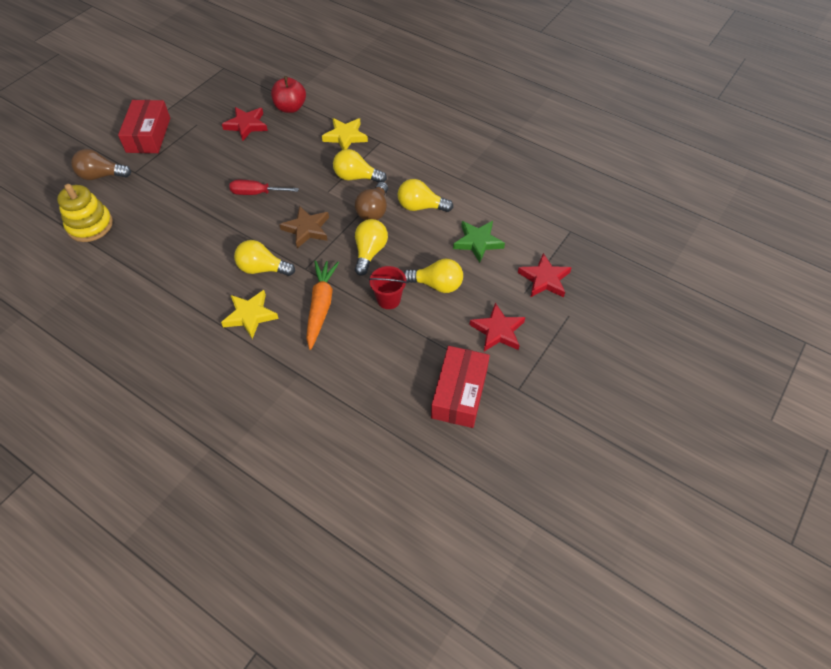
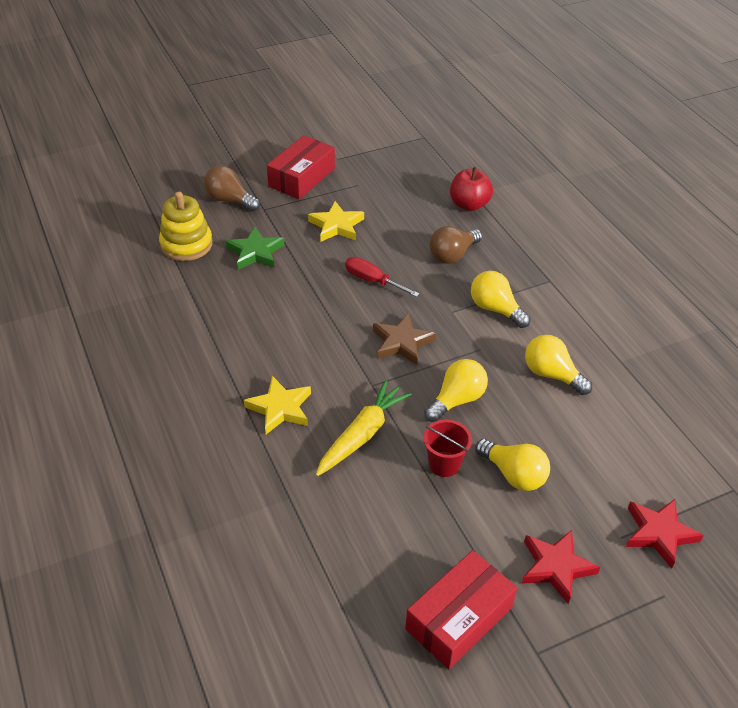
camera: 30 degrees right, 10 degrees down
red star [222,107,268,141] -> none
yellow light bulb [234,240,295,276] -> none
orange carrot [306,260,339,350] -> yellow carrot [316,380,411,476]
yellow star [322,118,368,150] -> yellow star moved to [308,201,364,242]
brown light bulb [355,182,388,220] -> brown light bulb moved to [429,226,482,264]
green star [453,221,505,263] -> green star moved to [226,226,284,270]

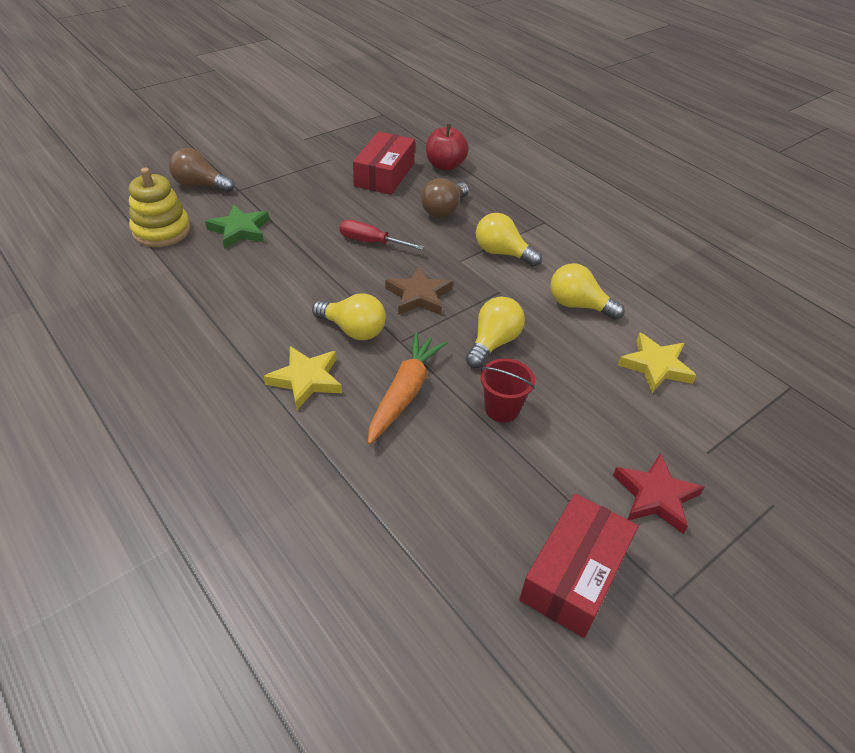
camera: 15 degrees left, 0 degrees up
red box [267,135,335,199] -> red box moved to [353,131,415,195]
yellow star [308,201,364,242] -> yellow star moved to [618,332,697,393]
yellow carrot [316,380,411,476] -> orange carrot [368,332,447,444]
yellow light bulb [475,439,550,491] -> yellow light bulb moved to [312,293,386,341]
red star [626,499,704,569] -> none

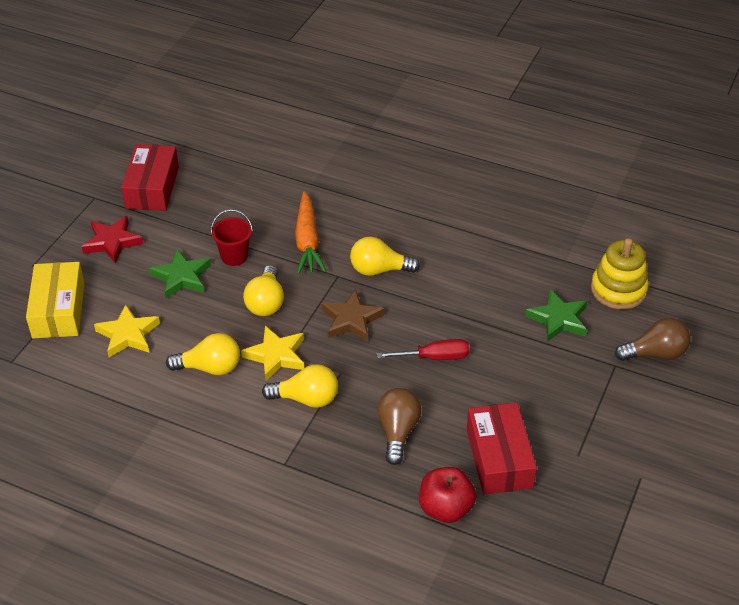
camera: 155 degrees right, 0 degrees up
yellow star [264,346,342,410] -> yellow star moved to [241,326,304,381]
none -> yellow box [26,262,85,338]
none -> green star [149,249,211,298]

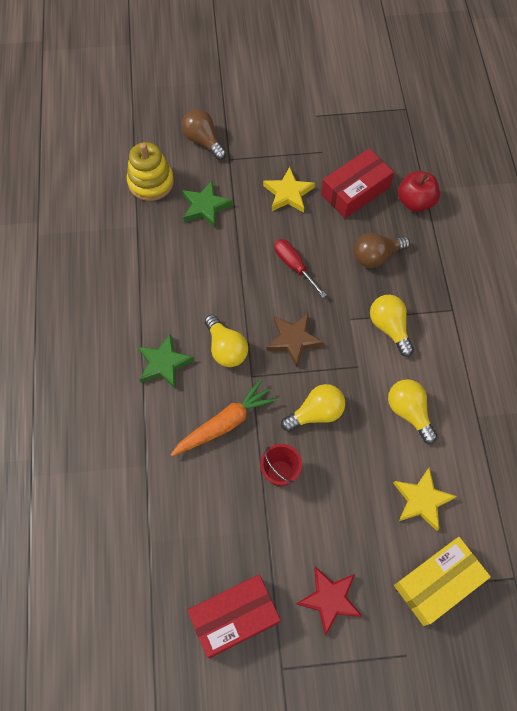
camera: 120 degrees left, 20 degrees up
green star [149,249,211,298] -> green star moved to [138,333,194,389]
yellow star [241,326,304,381] -> yellow star moved to [263,167,315,213]

